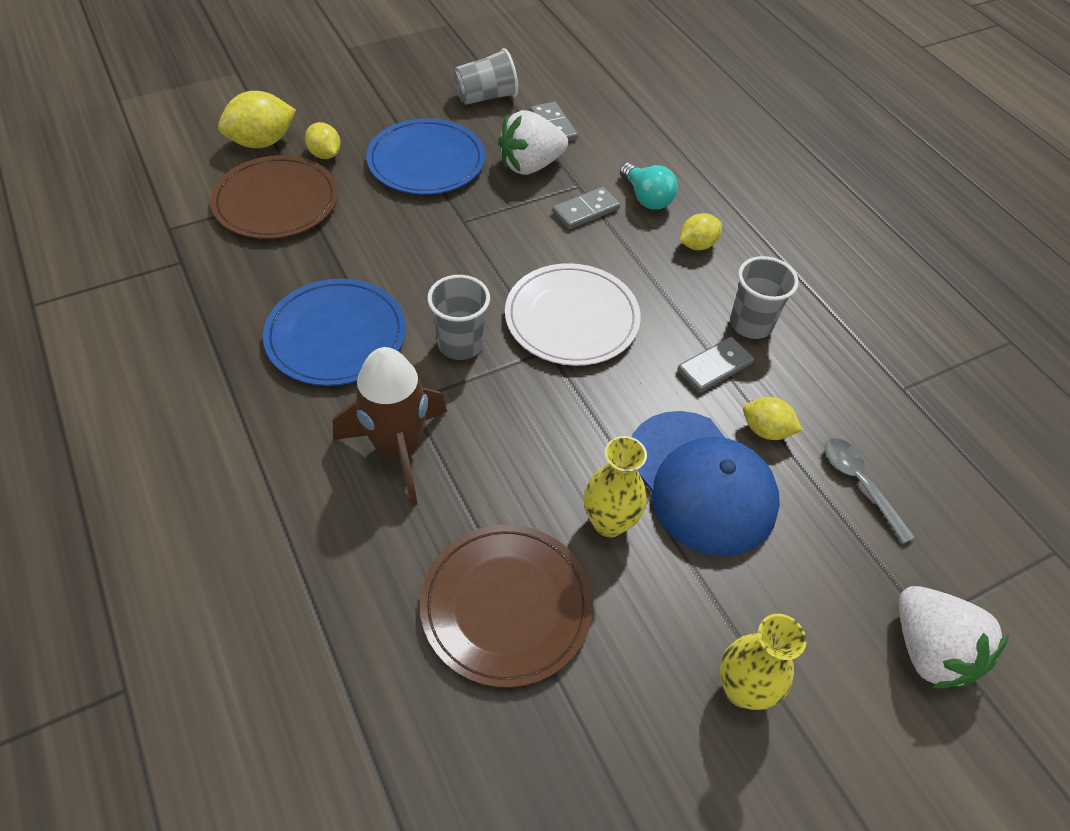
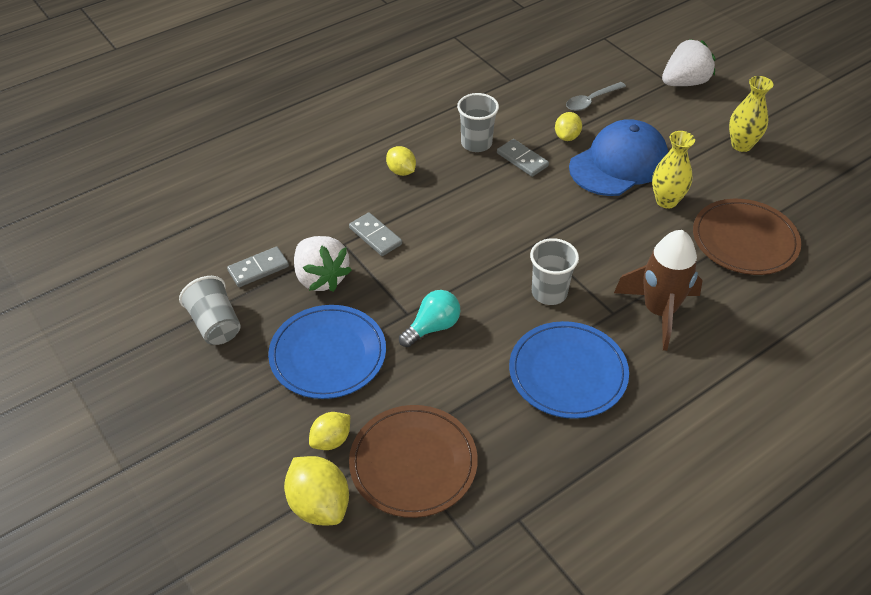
camera: 95 degrees left, 5 degrees down
white plate [505,263,641,366] -> none
turquoise light bulb [620,163,678,210] -> turquoise light bulb moved to [399,290,460,347]

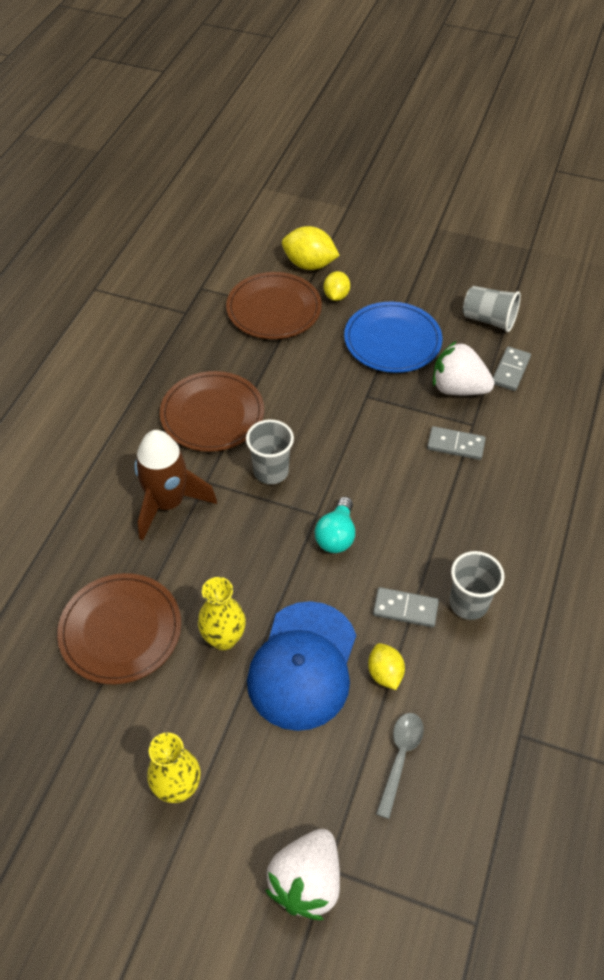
camera: 145 degrees right, 5 degrees up
yellow lemon [386,146,416,176] -> none
turquoise light bulb [399,290,460,347] -> turquoise light bulb moved to [315,497,355,553]
blue plate [509,321,629,419] -> brown plate [160,371,264,452]

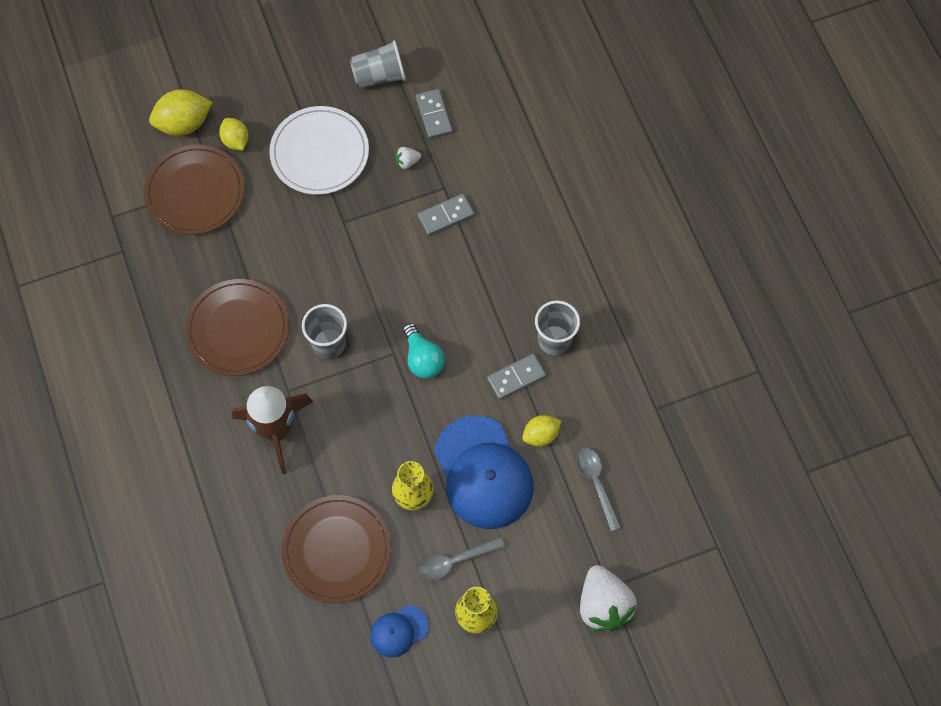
camera: 40 degrees left, 15 degrees up
blue plate [344,302,442,373] -> white plate [269,106,369,195]
yellow lemon [368,643,405,690] -> yellow lemon turned 60 degrees counterclockwise [522,415,562,446]
white strawberry [433,341,495,395] -> white strawberry [395,147,421,169], size x0.44
none -> blue cap [370,605,429,658]
none -> grey spoon [419,537,505,581]

